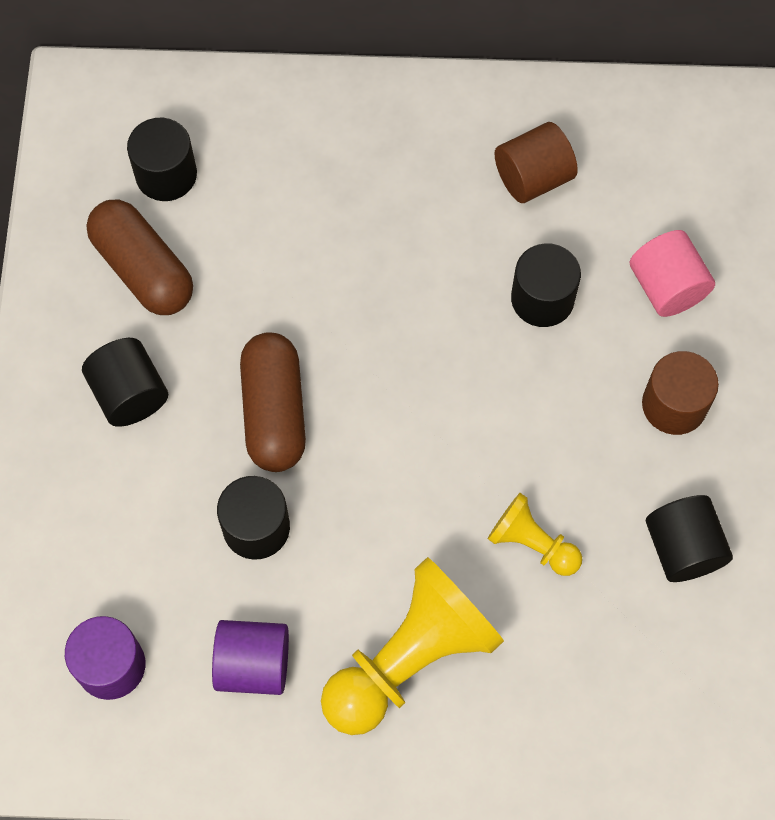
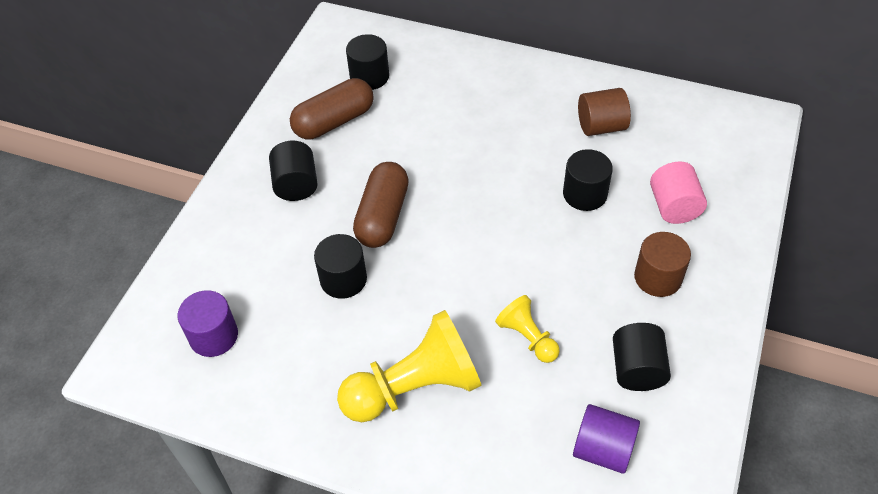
camera: 20 degrees right, 15 degrees down
brown capsule [86,199,193,315] -> brown capsule turned 75 degrees clockwise [290,78,374,139]
purple cylinder [212,620,289,695] -> purple cylinder moved to [573,404,640,474]

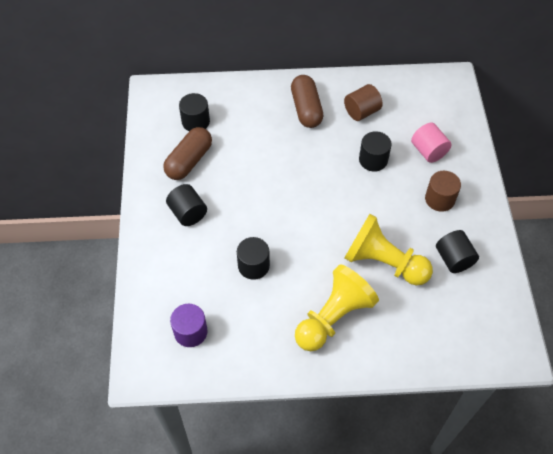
camera: 25 degrees left, 5 degrees up
brown capsule [353,162,409,248] -> brown capsule moved to [291,75,323,128]
yellow pawn [495,295,560,363] -> yellow pawn [344,214,433,286], size x1.92
purple cylinder [573,404,640,474] -> none

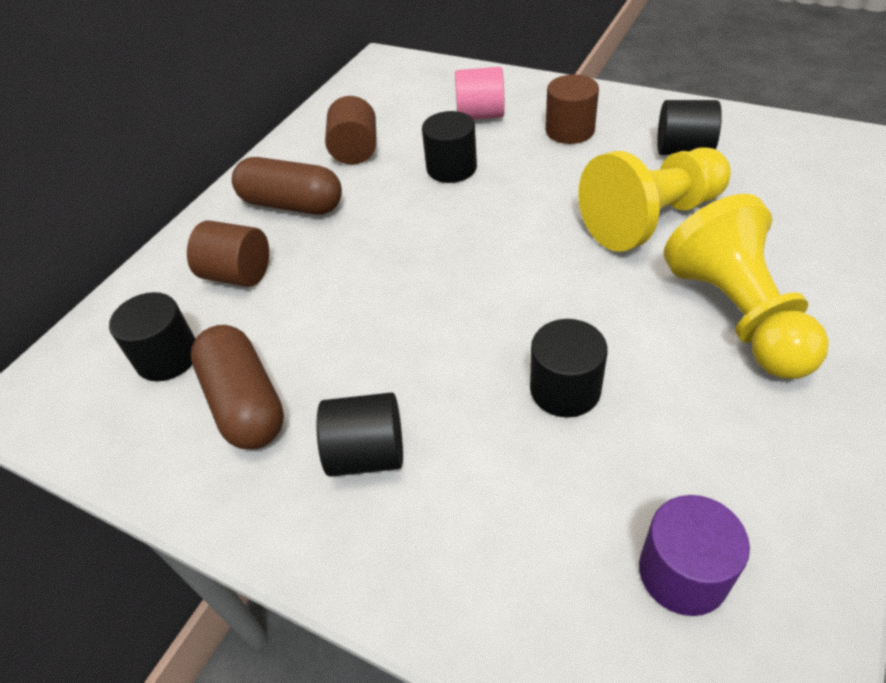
camera: 55 degrees left, 10 degrees down
none -> brown cylinder [187,221,269,287]

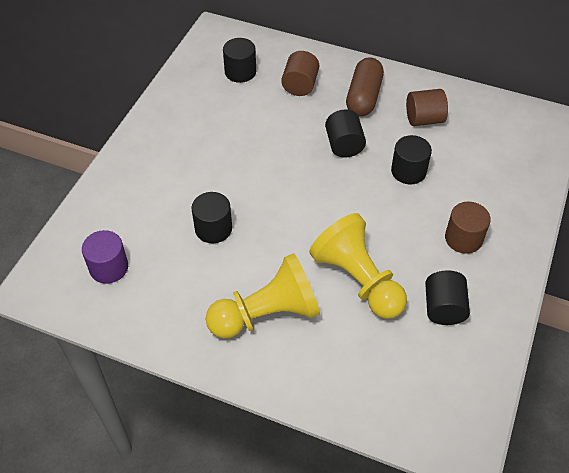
camera: 80 degrees right, 5 degrees up
brown capsule [191,325,284,449] -> none
black cylinder [316,392,403,477] -> black cylinder moved to [325,109,366,158]
pink cylinder [455,67,505,120] -> none

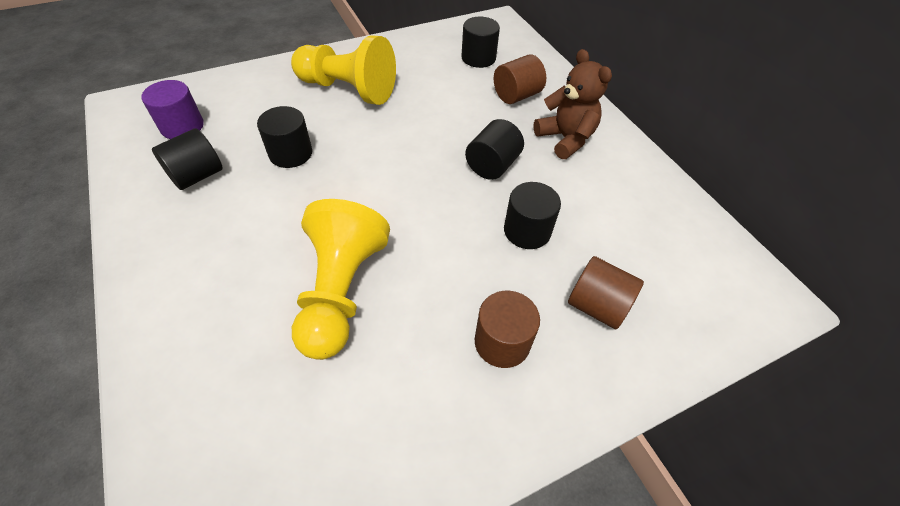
camera: 40 degrees right, 0 degrees up
yellow pawn [205,253,320,339] -> yellow pawn moved to [291,36,396,105]
brown capsule [346,57,384,116] -> brown teddy bear [533,49,612,159]
brown cylinder [406,89,448,126] -> brown cylinder moved to [568,256,644,329]
black cylinder [425,270,470,325] -> black cylinder moved to [152,128,223,190]

